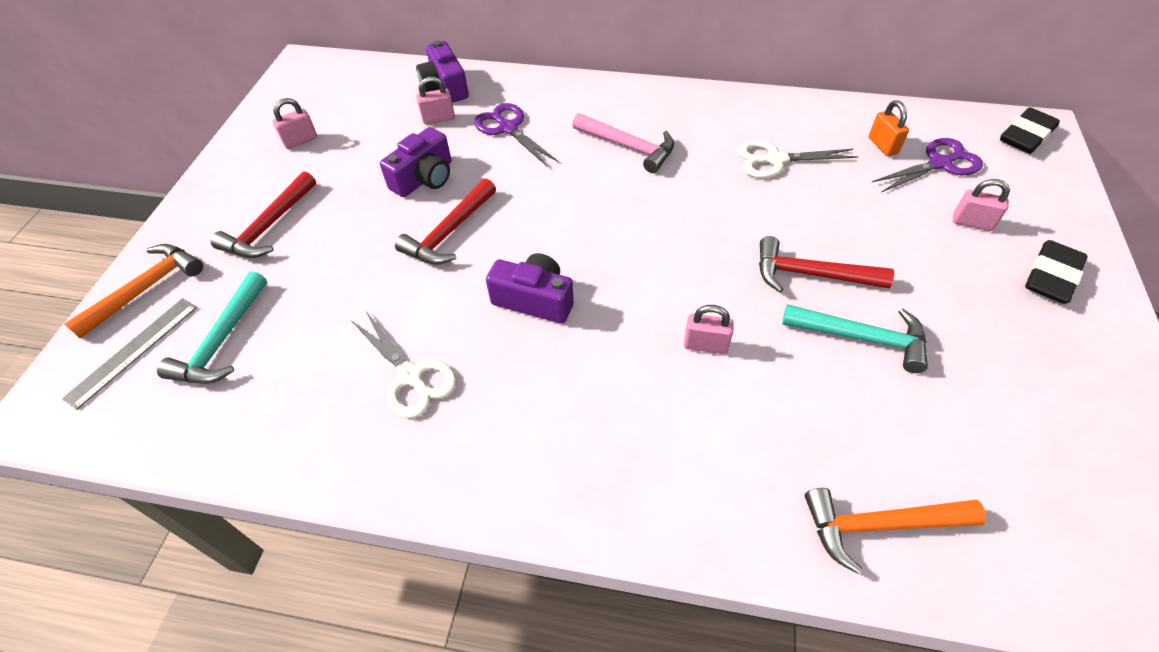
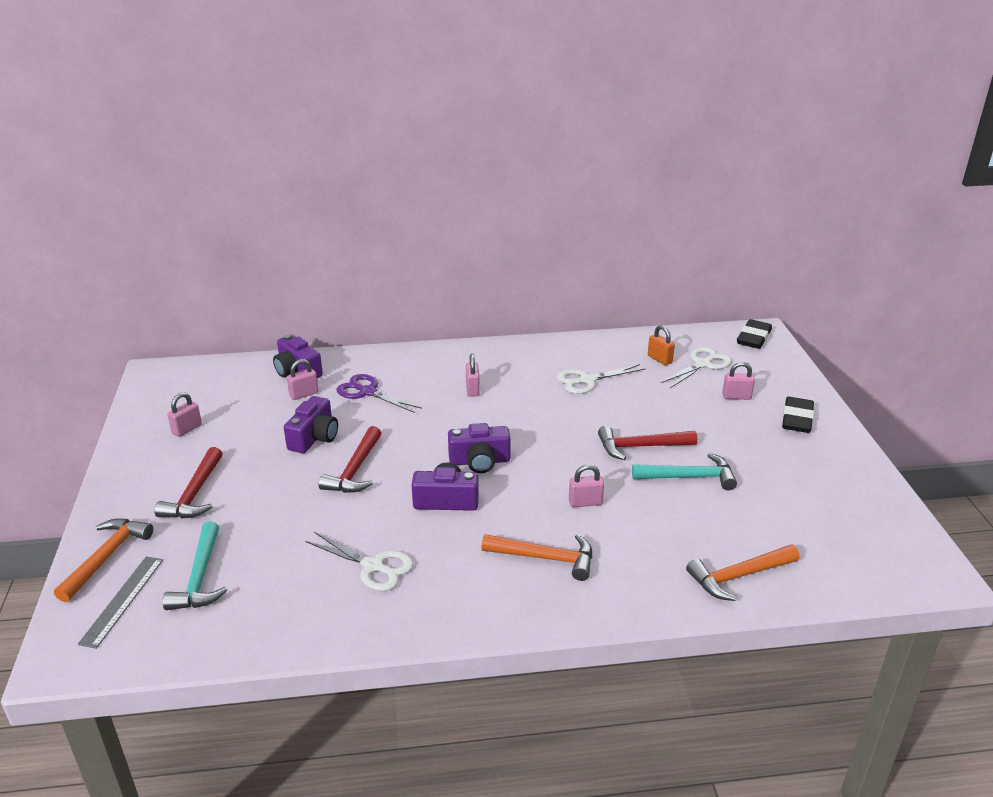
camera: 20 degrees left, 20 degrees down
pink hammer [572,113,674,173] -> pink padlock [466,354,480,397]
purple scissors [872,138,983,192] -> white scissors [661,347,732,388]
none -> purple camera [448,423,511,473]
none -> orange hammer [481,534,592,581]

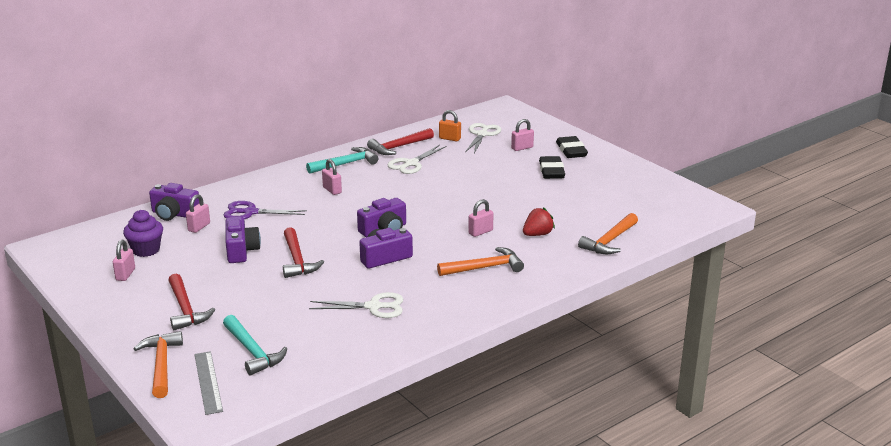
camera: 30 degrees left, 5 degrees down
red hammer [598,426,697,460] -> red hammer moved to [367,128,434,155]
turquoise hammer [632,453,737,490] -> turquoise hammer moved to [306,147,379,174]
black eraser [737,319,772,349] -> black eraser moved to [539,156,565,179]
none -> purple cupcake [123,210,163,257]
none -> red strawberry [523,207,555,236]

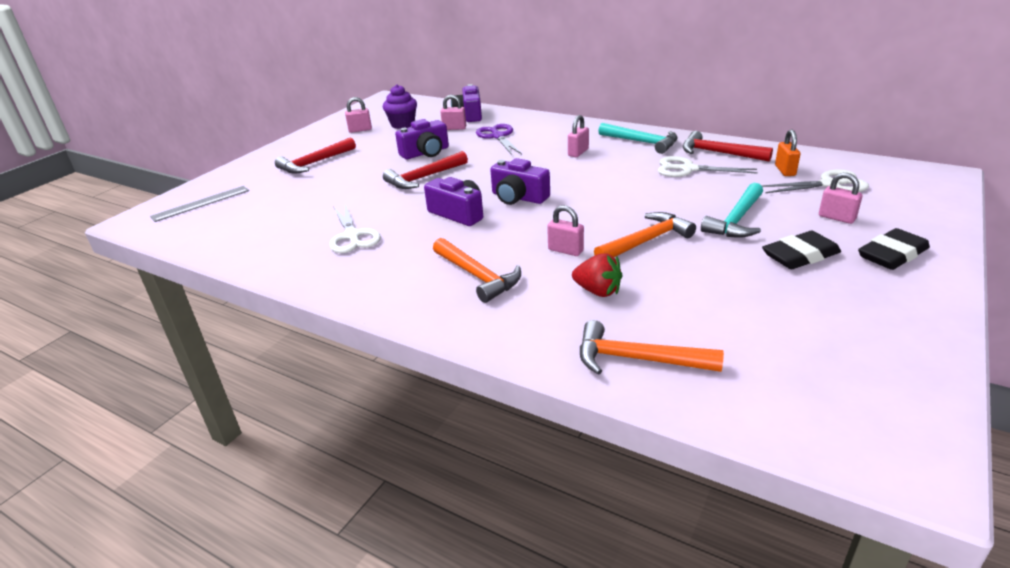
camera: 70 degrees right, 5 degrees up
orange hammer [133,331,183,398] -> orange hammer moved to [594,212,696,257]
turquoise hammer [223,315,287,376] -> turquoise hammer moved to [701,183,763,238]

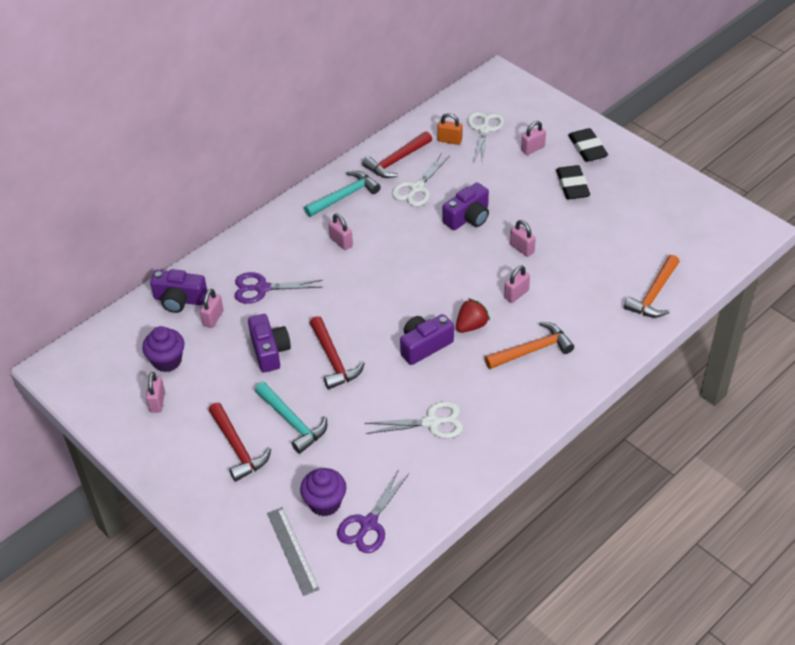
camera: 75 degrees left, 15 degrees up
purple camera [490,158,550,205] -> purple camera moved to [443,182,489,230]
red strawberry [572,253,622,297] -> red strawberry moved to [456,298,490,333]
orange hammer [594,212,696,257] -> pink padlock [510,220,536,257]
turquoise hammer [701,183,763,238] -> turquoise hammer moved to [255,382,327,454]
none -> purple cupcake [300,468,346,516]
none -> purple scissors [337,469,409,553]

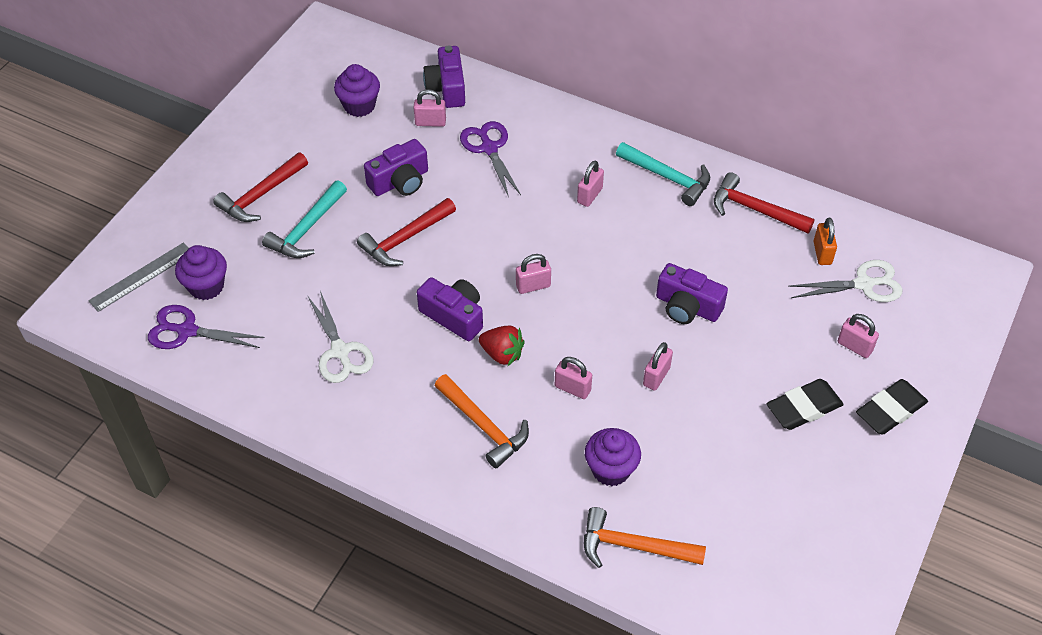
camera: 70 degrees right, 5 degrees up
pink padlock [146,372,165,412] -> pink padlock moved to [516,254,551,294]
white scissors [392,154,450,207] -> none
none -> purple cupcake [585,428,641,486]

